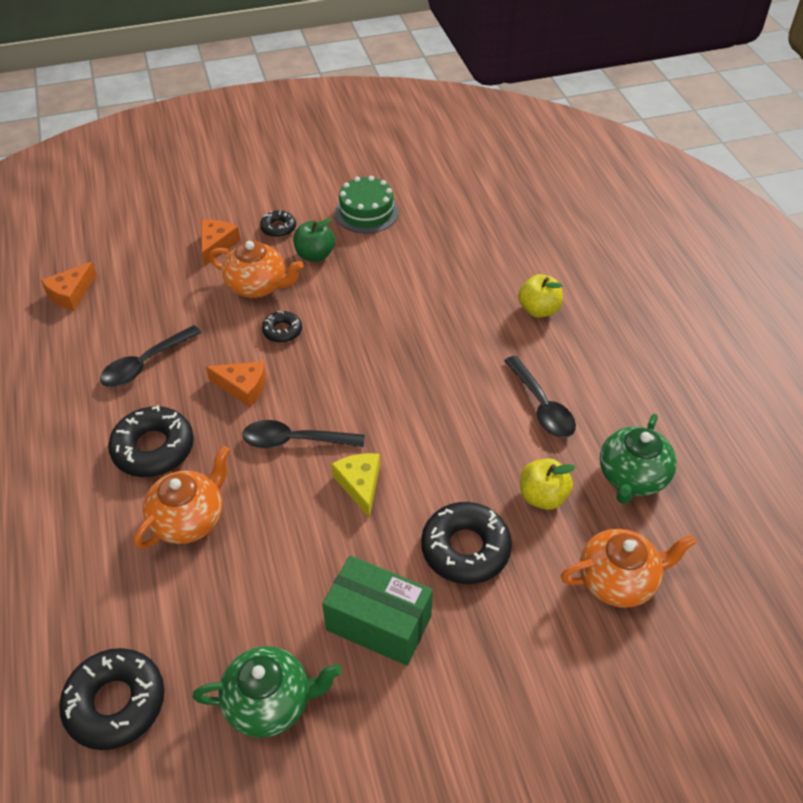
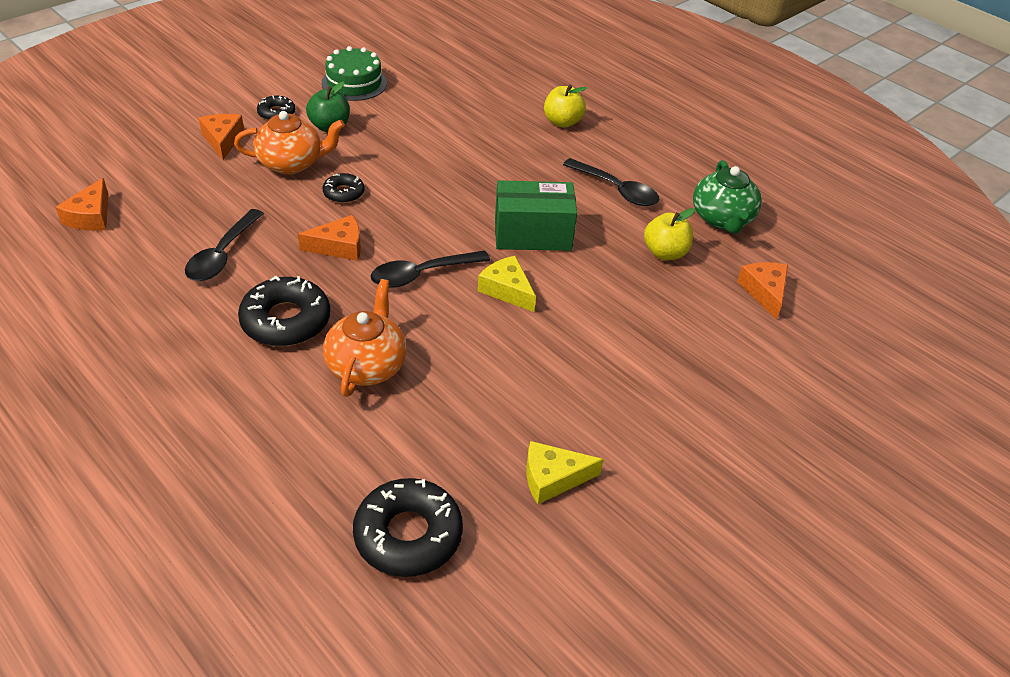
camera: 30 degrees left, 5 degrees down
green teapot [193,646,342,738] -> yellow cheese [526,441,604,504]
green box [322,555,433,666] -> green box moved to [495,180,577,251]
black donut [421,502,512,584] -> none
orange teapot [561,529,696,608] -> orange cheese [737,262,788,320]

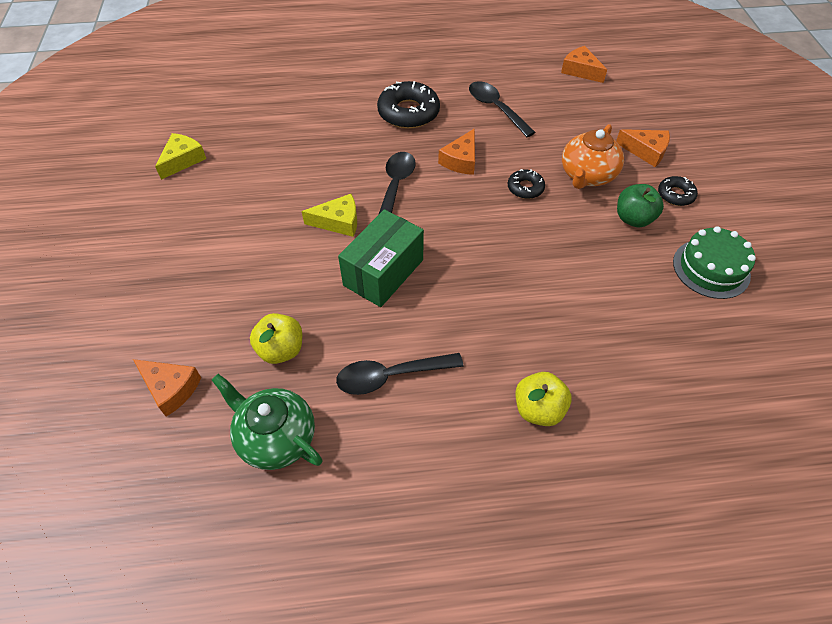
camera: 130 degrees right, 10 degrees up
orange teapot [323,279,407,397] -> none
black donut [353,478,463,577] -> none

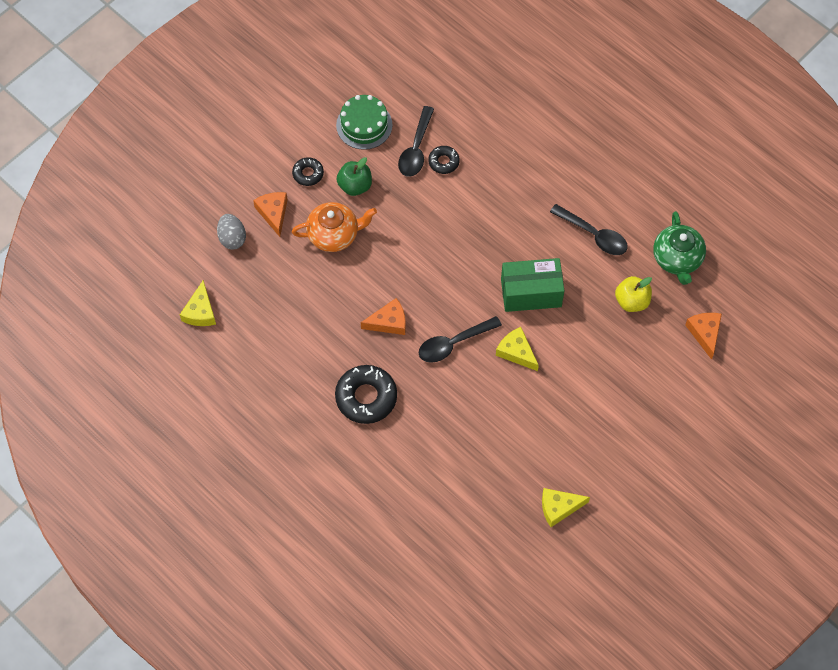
camera: 130 degrees left, 10 degrees up
black spoon [469,81,536,137] -> black spoon moved to [398,106,434,177]
black donut [508,169,545,199] -> black donut moved to [428,146,460,174]
yellow apple [516,372,572,426] -> none
orange cheese [561,46,607,83] -> yellow cheese [180,280,216,326]
none -> grey egg [217,214,246,249]

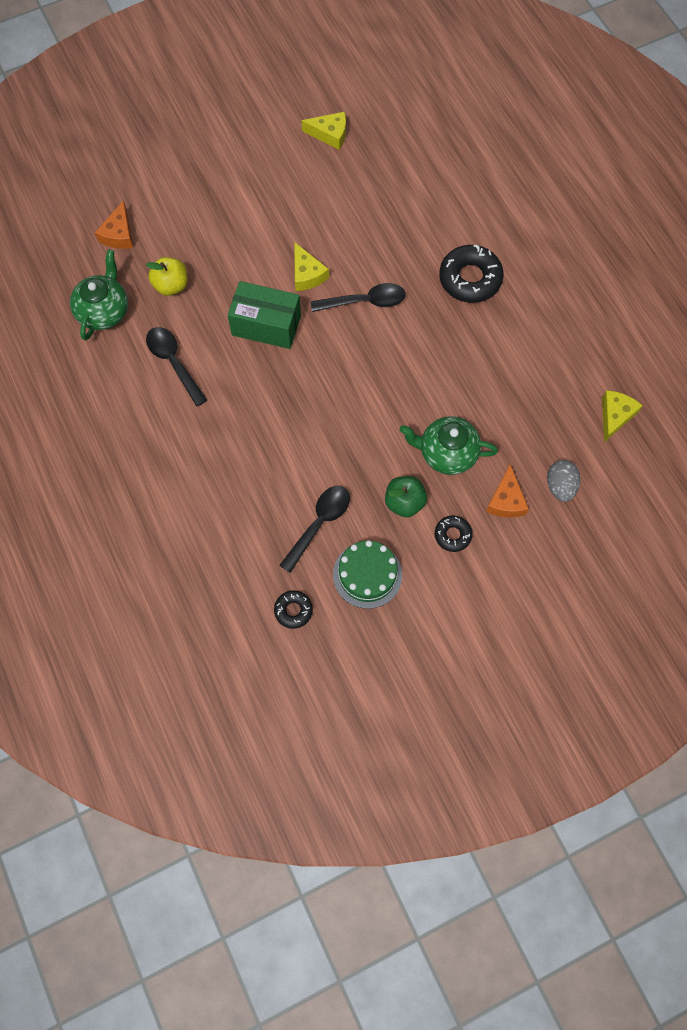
camera: 160 degrees left, 5 degrees up
orange teapot [292,202,377,252] -> green teapot [399,416,498,475]
orange cheese [361,298,406,335] -> none
black donut [428,146,460,174] -> black donut moved to [274,590,313,629]

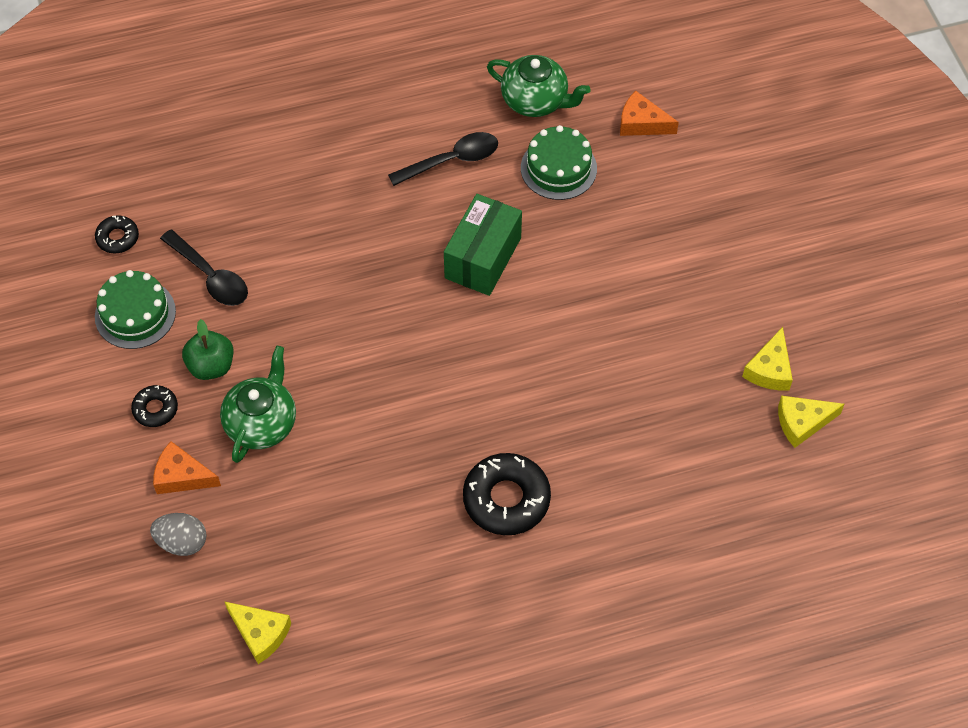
camera: 100 degrees right, 10 degrees down
yellow apple [146,257,188,296] -> green cake [521,125,597,200]
yellow cheese [294,242,329,291] -> yellow cheese moved to [778,396,844,448]
black spoon [311,283,406,312] -> none

